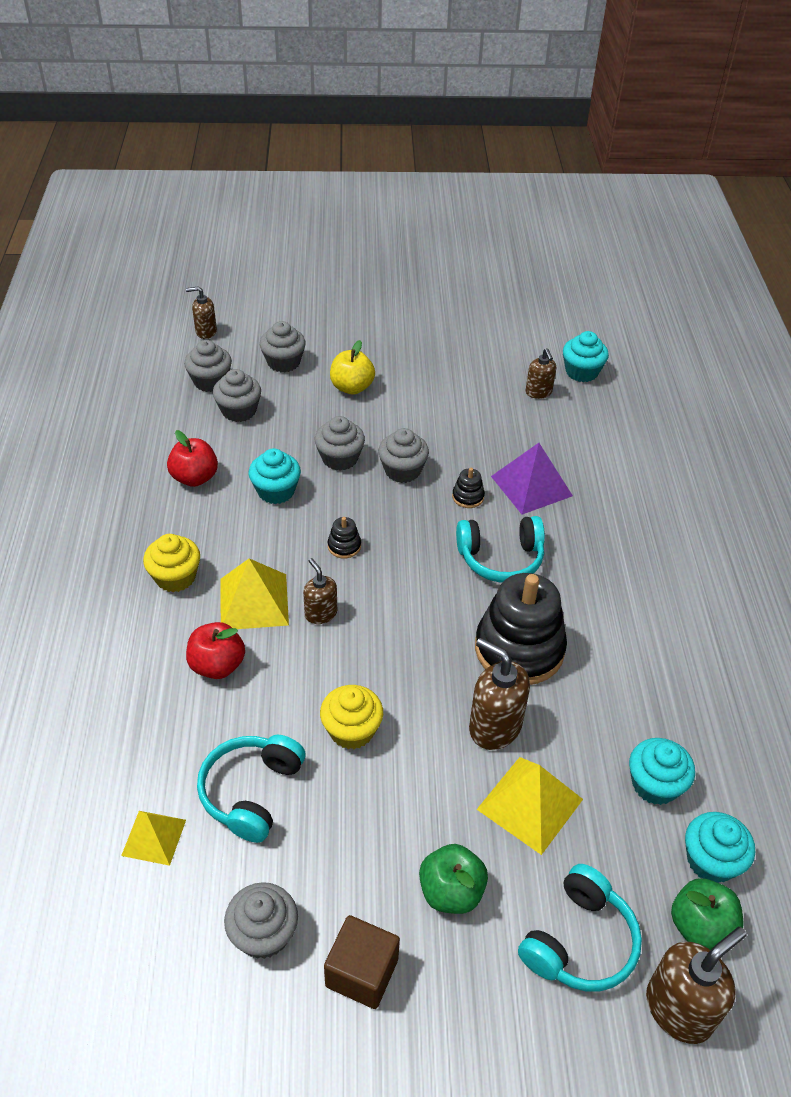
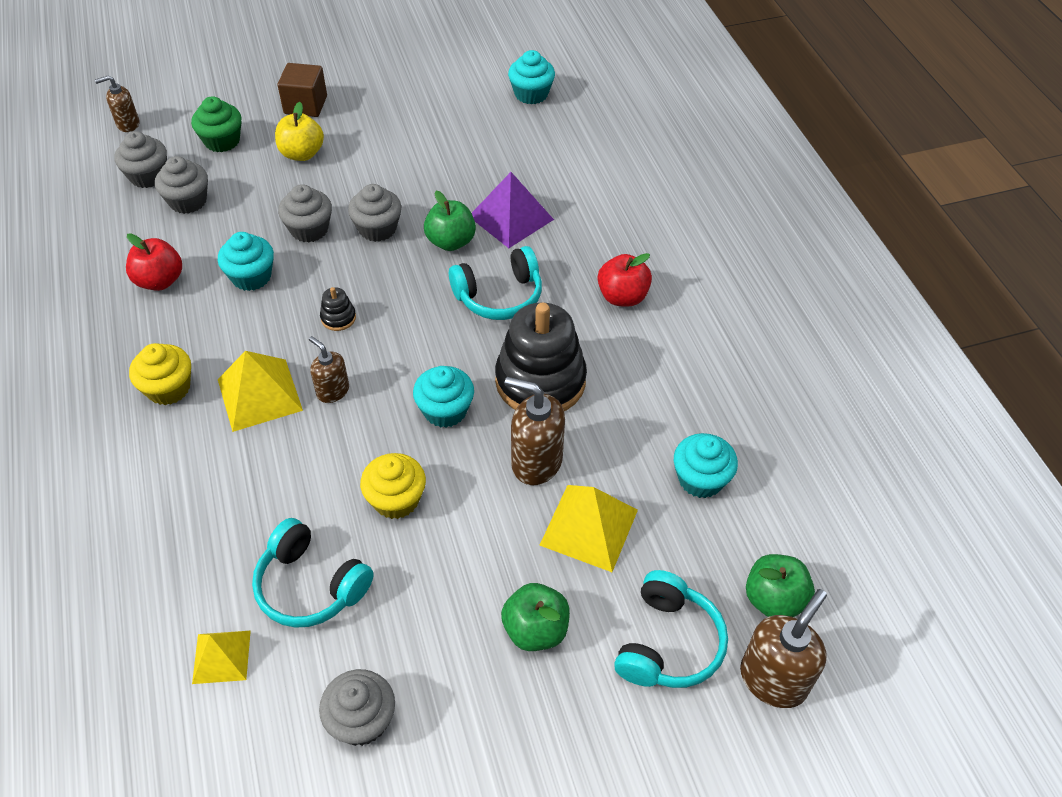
camera: 15 degrees left, 5 degrees up
red apple [186,622,245,679] -> red apple moved to [598,253,652,307]
turquoise headphones [197,735,306,843] -> turquoise headphones turned 60 degrees counterclockwise [252,518,374,628]
grey cupcake [260,321,306,372] -> green cupcake [191,96,242,152]
brown cube [324,915,400,1009] -> brown cube moved to [278,63,327,117]
black stacking toy [452,468,485,508] -> green apple [424,191,476,251]
brown soap dispenser [526,348,556,399] -> none
turquoise cupcake [685,812,755,883] -> turquoise cupcake moved to [413,366,474,428]

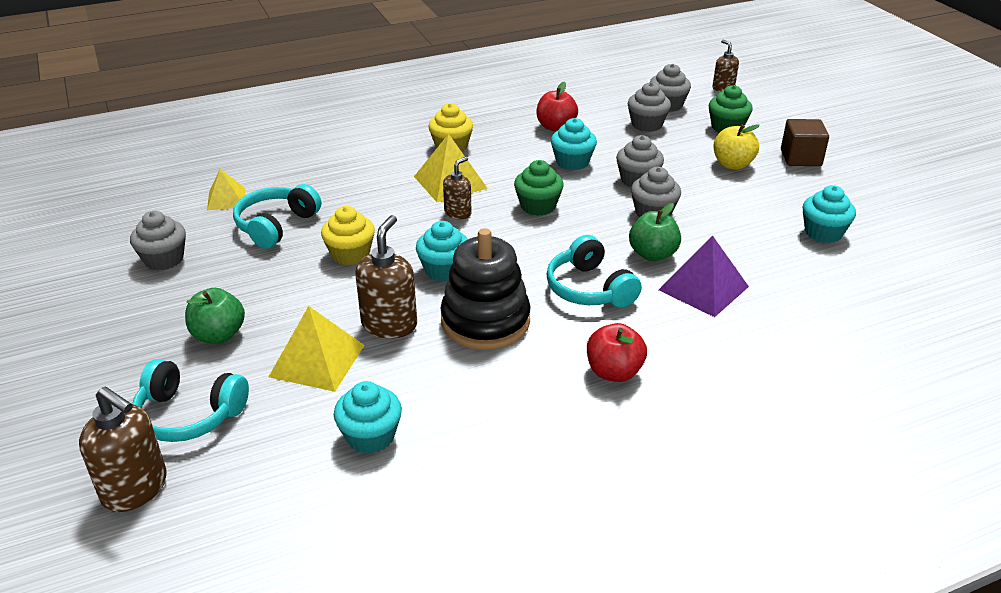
camera: 85 degrees right, 15 degrees down
black stacking toy [320,287,356,331] -> green cupcake [514,160,564,216]
turquoise cupcake [508,50,555,104] -> turquoise cupcake moved to [803,185,856,243]
green apple [746,554,815,617] -> none

